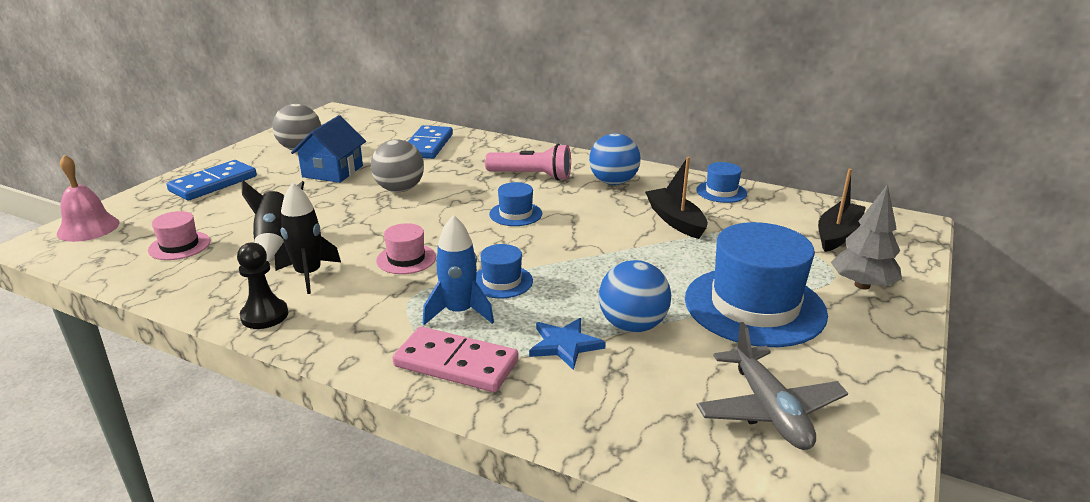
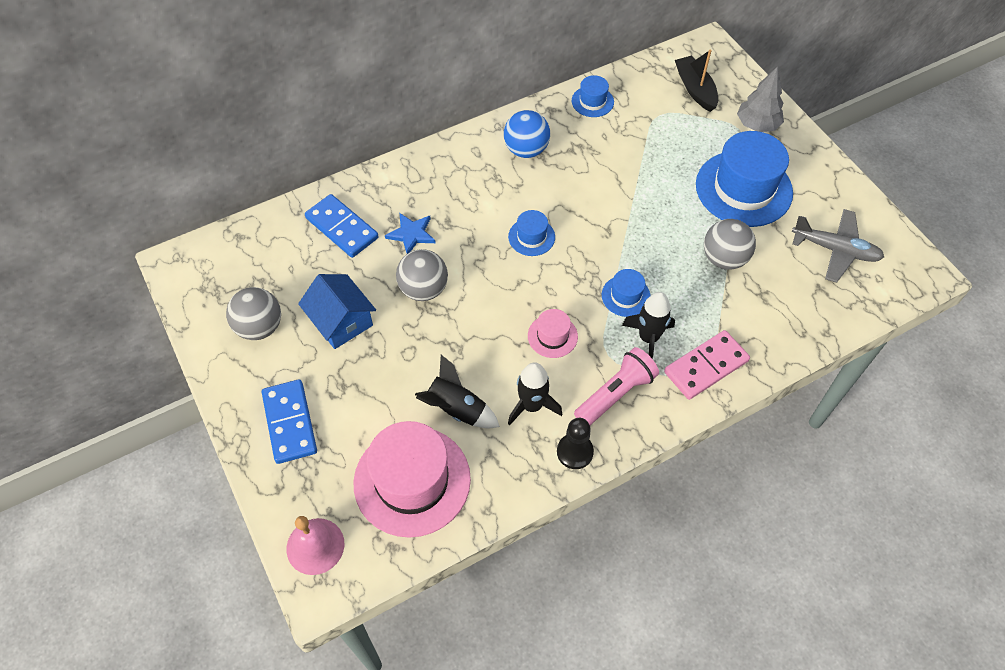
camera: 55 degrees left, 30 degrees up
pink hat [148,211,210,260] -> pink hat [354,421,471,538], size x2.12
blue rocket [423,215,494,325] -> black rocket [622,292,675,359]
pink flashlight [485,144,571,181] -> pink flashlight moved to [574,347,659,425]
blue star [529,318,606,370] -> blue star moved to [385,213,436,254]
blue ball [599,260,671,333] -> grey ball [704,219,756,270]
black boat [645,157,708,239] -> none

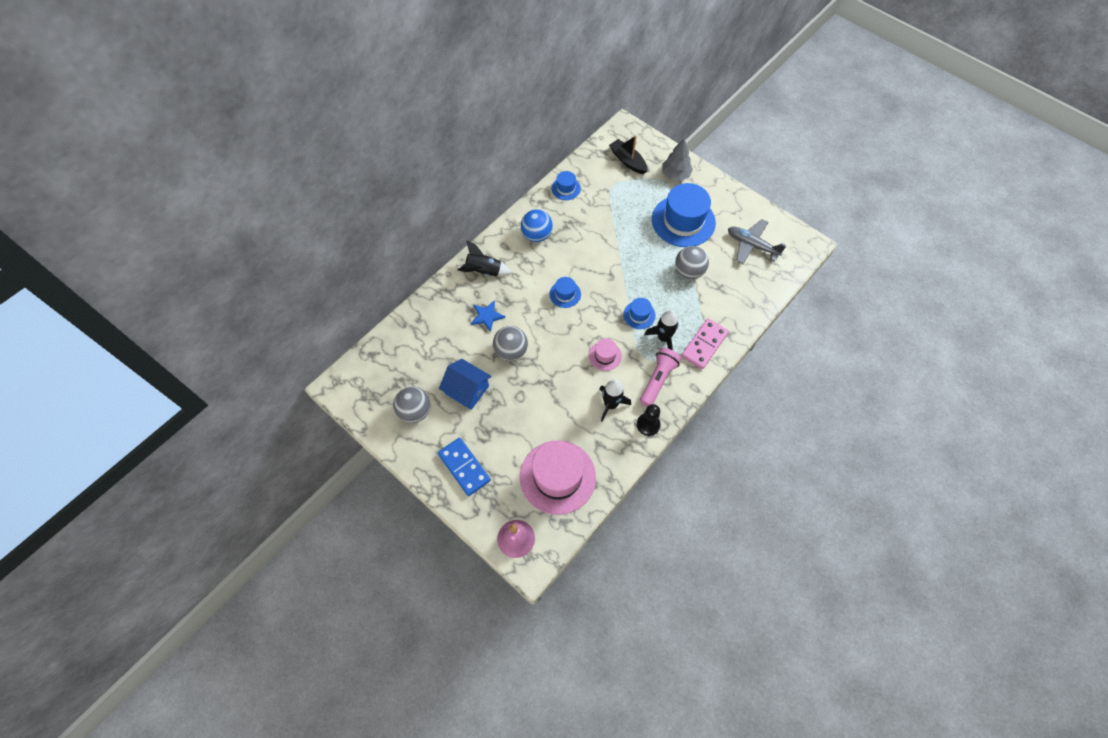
camera: 20 degrees left, 5 degrees up
blue domino [305,194,379,258] -> none
black rocket [415,355,500,428] -> black rocket moved to [458,240,512,276]
grey plane [792,209,884,283] -> grey plane turned 150 degrees counterclockwise [728,219,786,264]

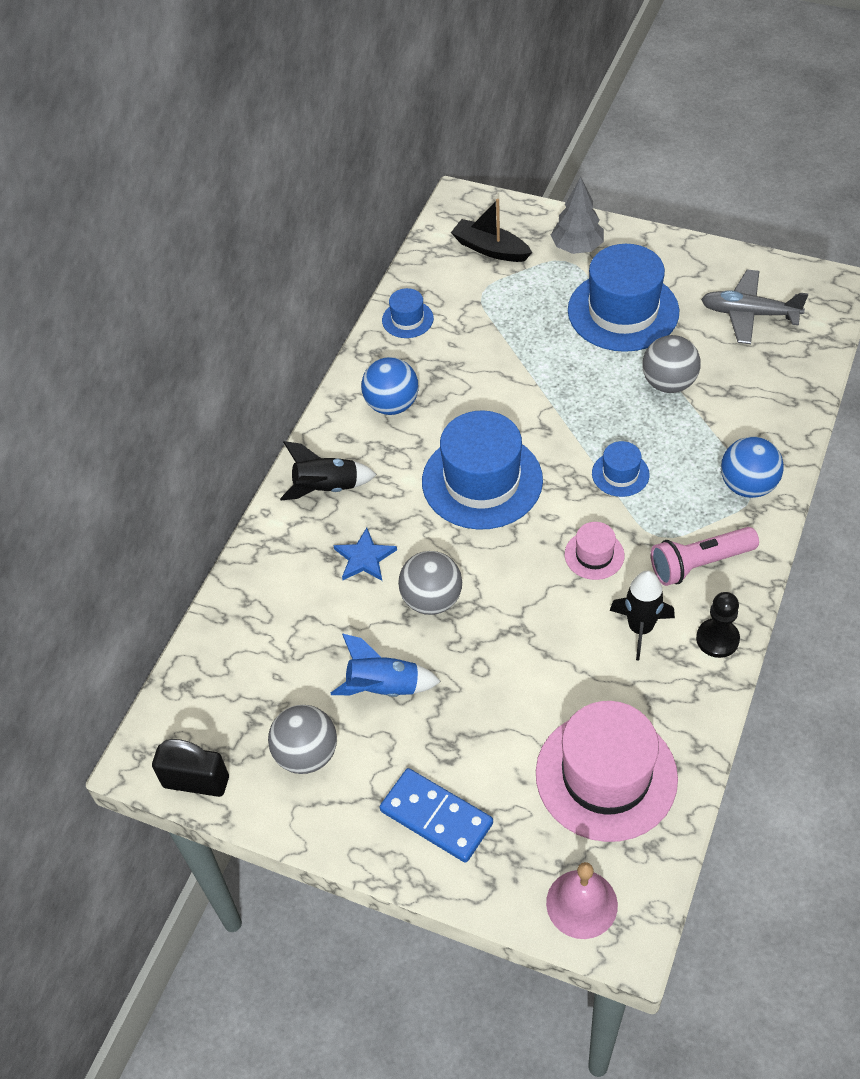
camera: 15 degrees left, 10 degrees down
blue house [439,359,491,410] -> blue rocket [331,634,441,697]
blue hat [549,277,581,308] -> blue hat [422,410,543,530], size x2.12
pink flashlight [640,348,681,407] -> pink flashlight turned 120 degrees counterclockwise [651,527,759,586]
black rocket [644,310,679,350] -> none
pink domino [681,319,729,369] -> blue ball [721,437,784,498]
none -> black padlock [152,739,229,797]

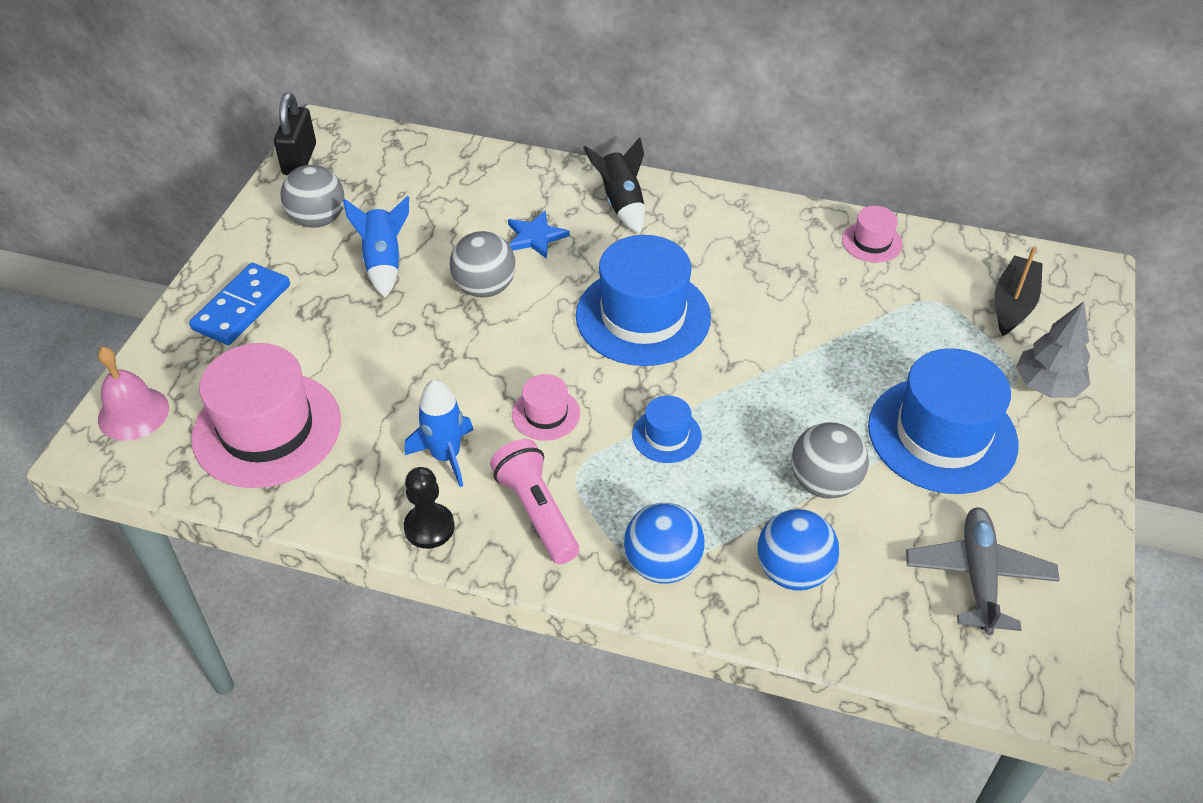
camera: 80 degrees right, 5 degrees down
blue ball [361,357,418,415] -> blue ball moved to [757,509,839,591]
blue hat [382,288,434,338] -> pink hat [842,206,903,263]
black rocket [609,571,675,660] -> blue rocket [405,379,473,487]

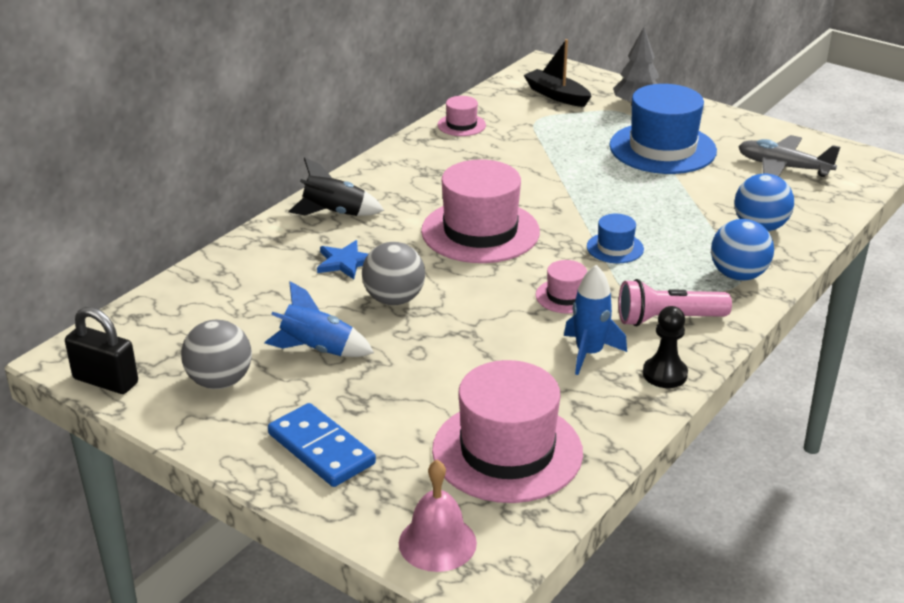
camera: 70 degrees left, 15 degrees down
blue hat [576,235,711,366] -> pink hat [421,159,540,263]
grey ball [791,422,869,499] -> none

